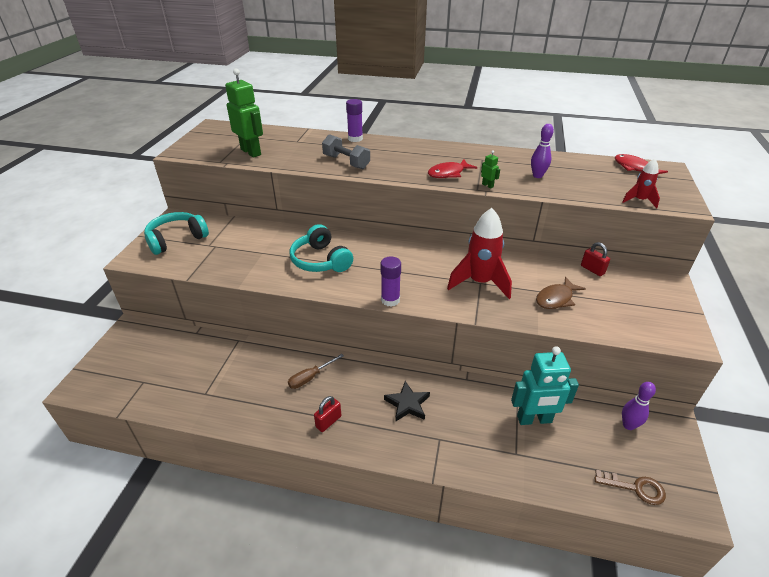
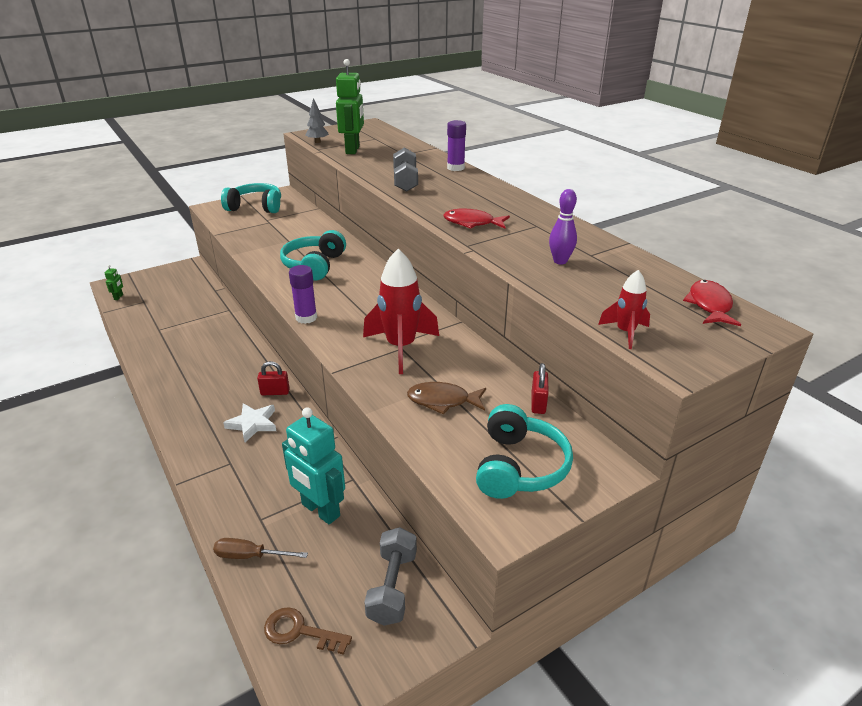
camera: 45 degrees right, 5 degrees down
brown screwdriver [288,354,344,389] -> brown screwdriver moved to [213,538,308,559]
red padlock [314,396,341,432] -> red padlock moved to [257,361,290,395]
black star [384,381,430,422] -> white star [223,403,276,442]
green robot [481,150,500,189] -> green robot moved to [105,265,123,300]
brown key [594,470,666,505] -> brown key turned 135 degrees clockwise [264,607,352,655]
purple bowling pin [622,382,656,430] -> grey dumbbell [364,527,417,626]
none -> grey tree [305,98,329,143]
none -> turquoise headphones [476,404,573,499]

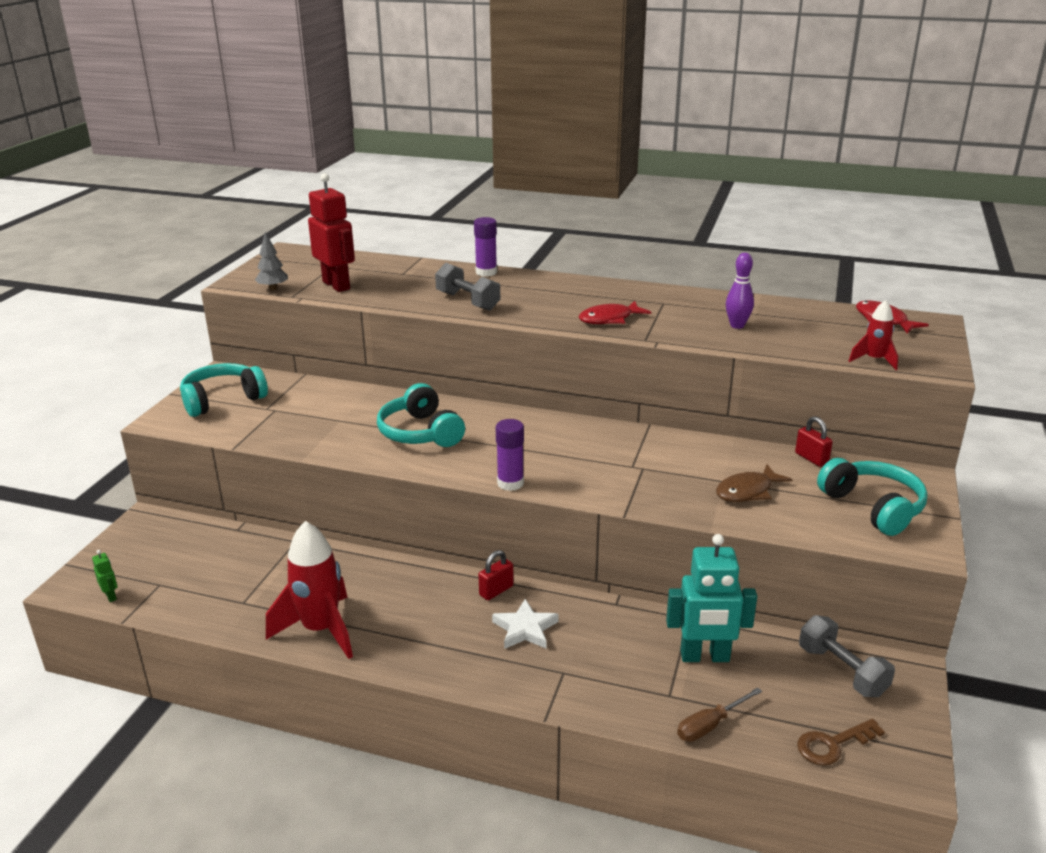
camera: 40 degrees left, 5 degrees down
green robot [336,59,364,154] -> red robot [308,173,355,292]
red rocket [363,249,439,374] -> red rocket moved to [266,521,353,659]

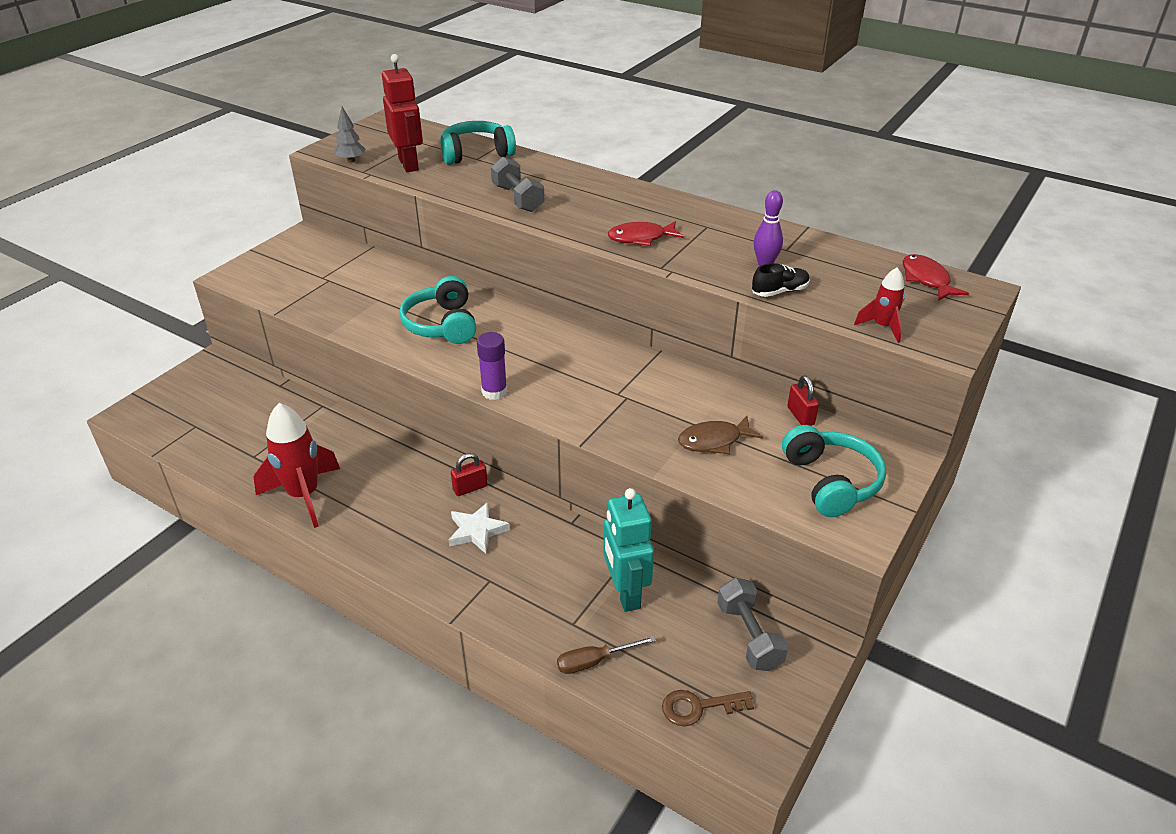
camera: 15 degrees right, 10 degrees up
green robot [92,550,118,602] -> none
turquoise headphones [180,363,268,417] -> turquoise headphones moved to [440,121,516,165]
purple glue stick [474,217,497,277] -> none
turquoise robot [666,534,757,662] -> turquoise robot turned 60 degrees clockwise [603,488,654,612]
none -> black shoe [752,263,810,297]

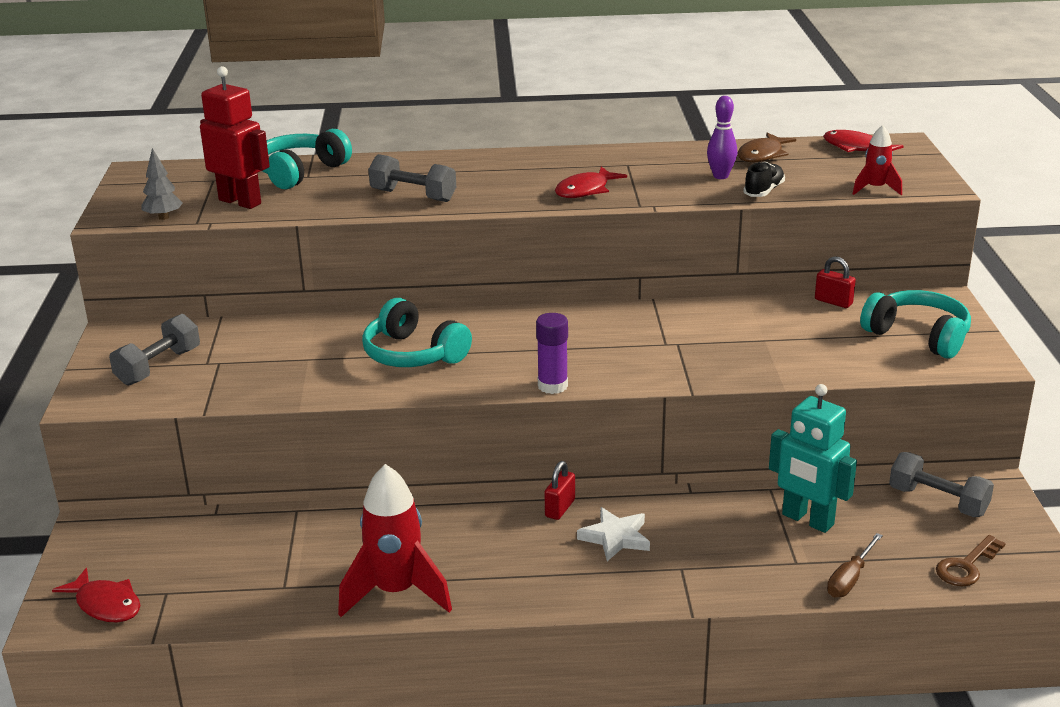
camera: 35 degrees left, 10 degrees down
brown fish [678,416,763,454] -> brown fish moved to [737,133,796,163]
none -> red fish [52,568,141,622]
none -> grey dumbbell [109,314,200,386]

